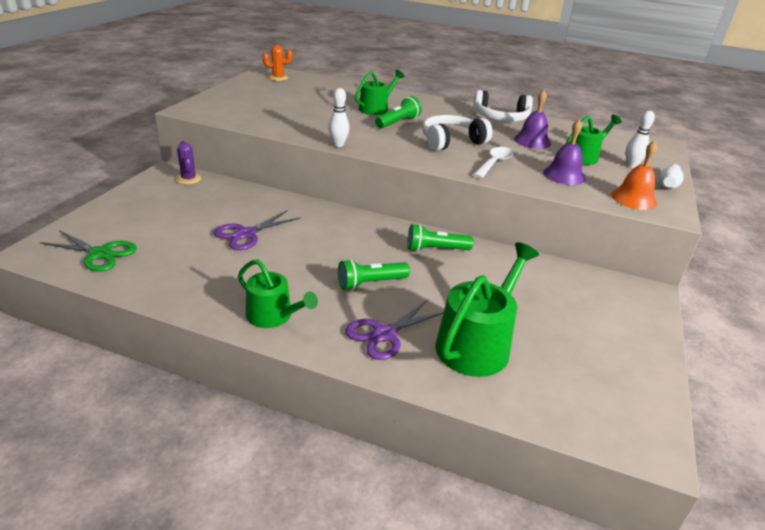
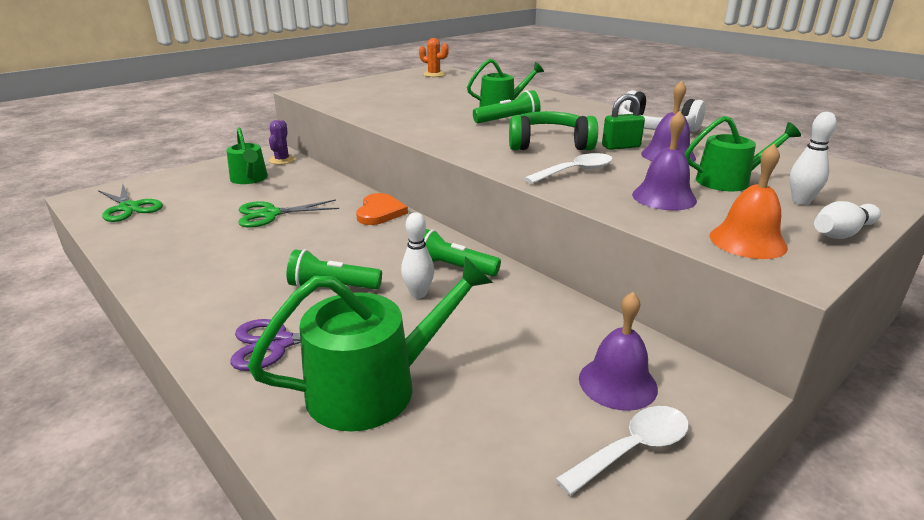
camera: 30 degrees right, 5 degrees down
purple scissors [214,211,301,250] -> green scissors [239,199,339,228]
green watering can [238,259,318,328] -> green watering can moved to [226,127,268,184]
white bowling pin [328,88,349,147] -> white bowling pin moved to [401,212,434,298]
white headphones [422,115,493,151] -> green headphones [509,111,598,151]
none -> orange heart [356,193,408,225]
none -> white spoon [556,406,689,495]
none -> purple bell [579,292,658,411]
none -> green padlock [602,94,645,150]

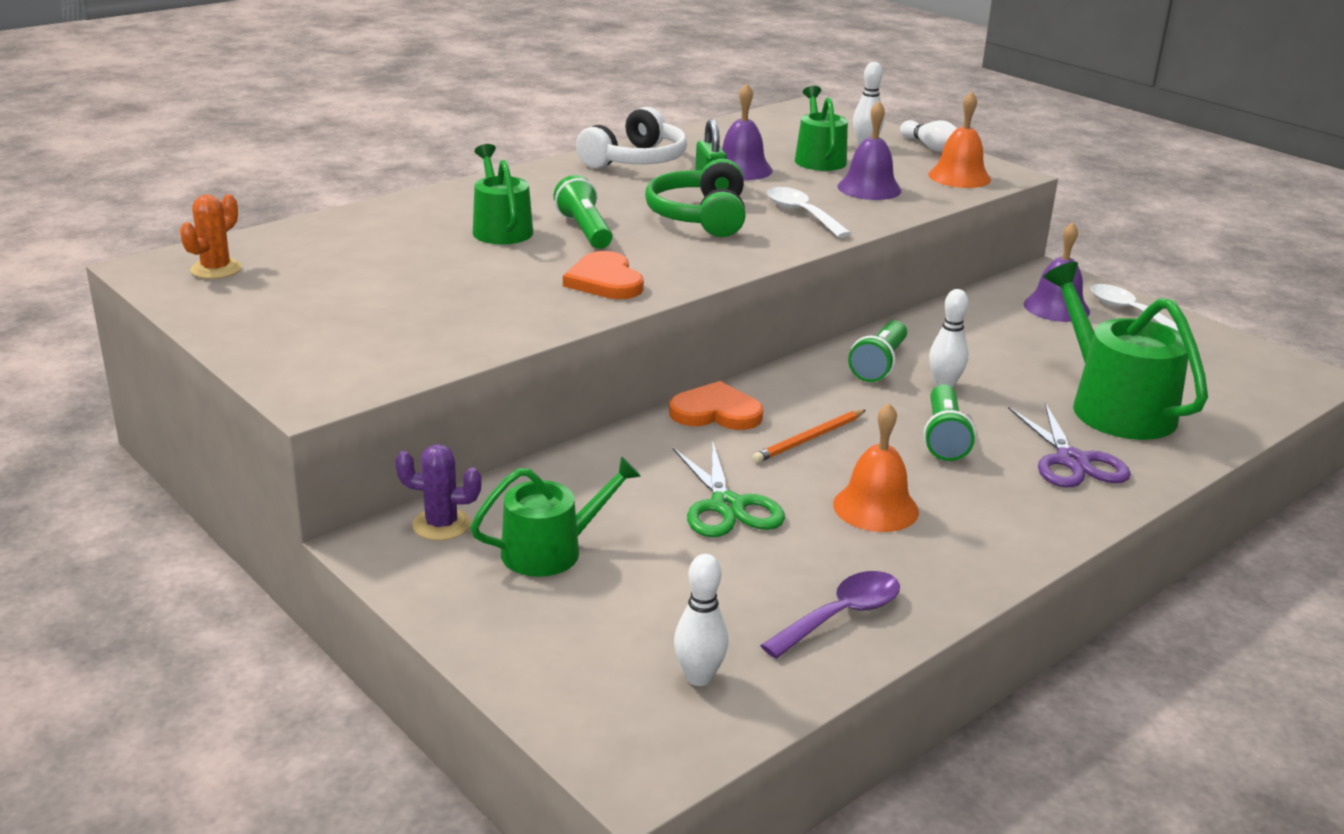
camera: 90 degrees left, 0 degrees up
green scissors [98,185,163,222] -> white bowling pin [674,554,729,686]
none -> orange heart [563,251,644,299]
none -> orange pencil [752,410,866,463]
none -> purple spoon [760,571,900,659]
none -> orange bell [833,403,919,532]

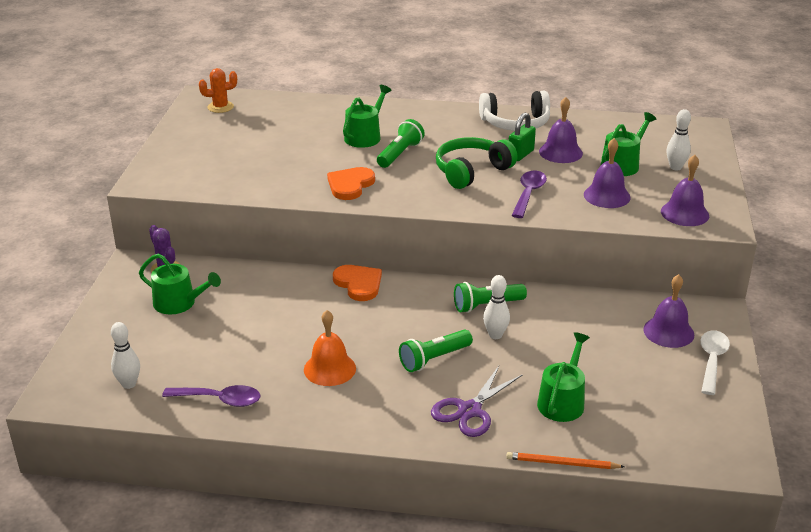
camera: 50 degrees right, 5 degrees up
green scissors [672,442,785,537] -> none
orange pencil [752,410,866,463] -> orange pencil moved to [506,452,625,469]
white spoon [767,187,852,238] -> purple spoon [512,170,547,218]
white bowling pin [900,120,957,152] -> none
orange bell [928,91,991,188] -> purple bell [661,155,709,226]
green watering can [1044,262,1208,440] -> green watering can [537,332,590,422], size x0.63

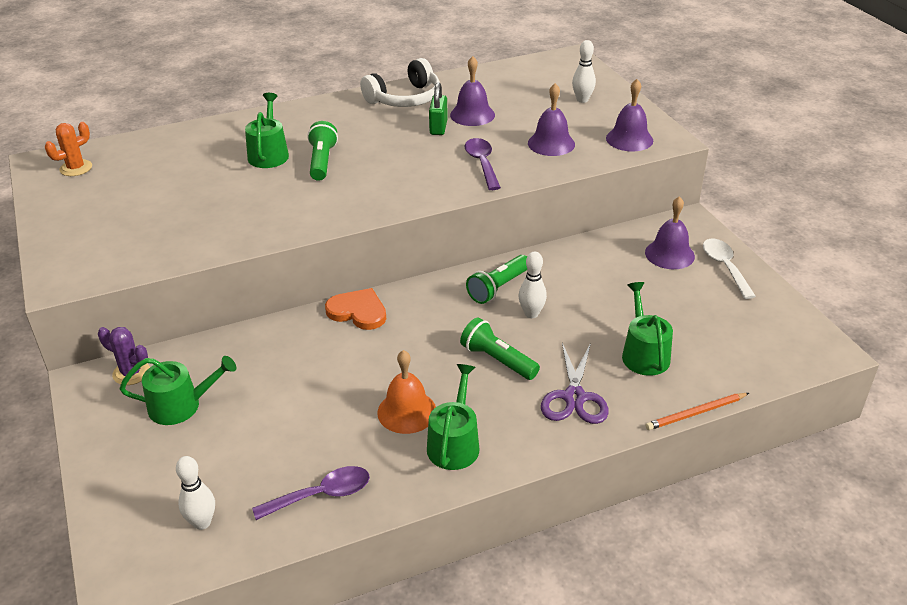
camera: 30 degrees left, 5 degrees up
orange heart [327,167,375,200] -> none
green flashlight [399,330,473,372] -> green flashlight turned 105 degrees clockwise [460,317,540,380]
green headphones [436,137,518,189] -> none
green watering can [601,112,656,176] -> green watering can moved to [427,364,479,470]

